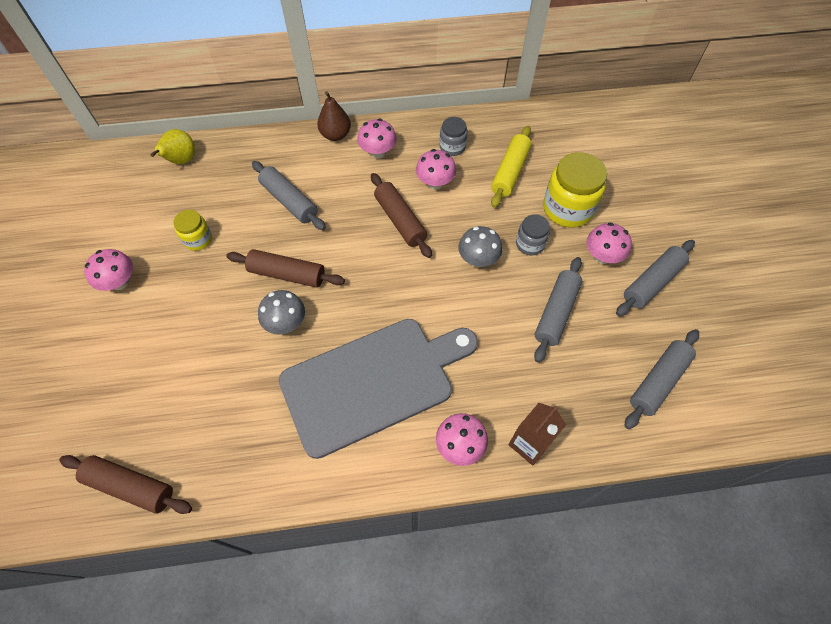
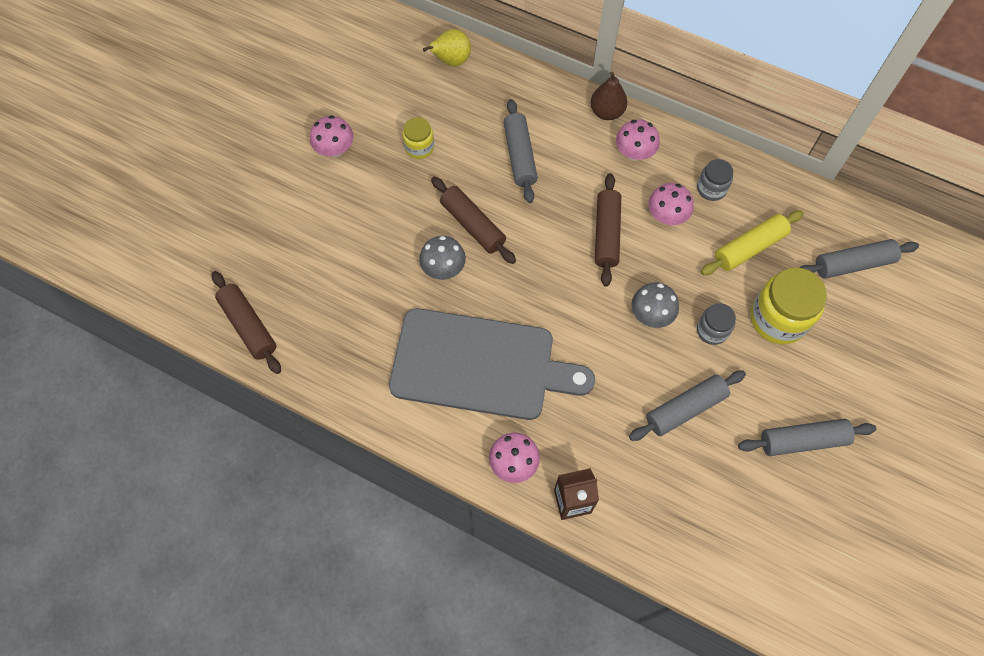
camera: 35 degrees right, 5 degrees up
pink mushroom [586,223,632,264] -> none
grey rolling pin [625,329,699,429] -> grey rolling pin moved to [800,239,919,279]

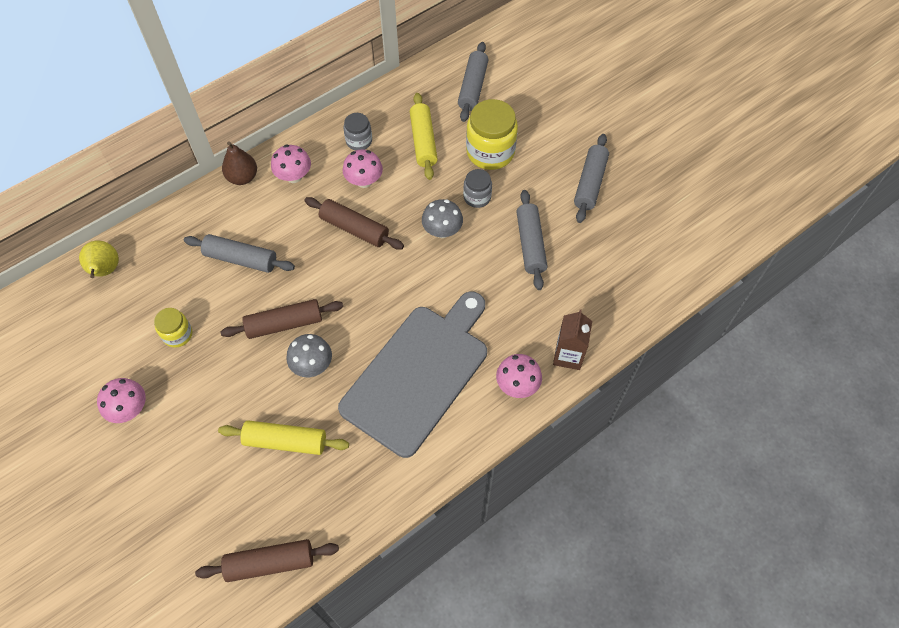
camera: 65 degrees left, 5 degrees down
none -> yellow rolling pin [218,420,349,455]

